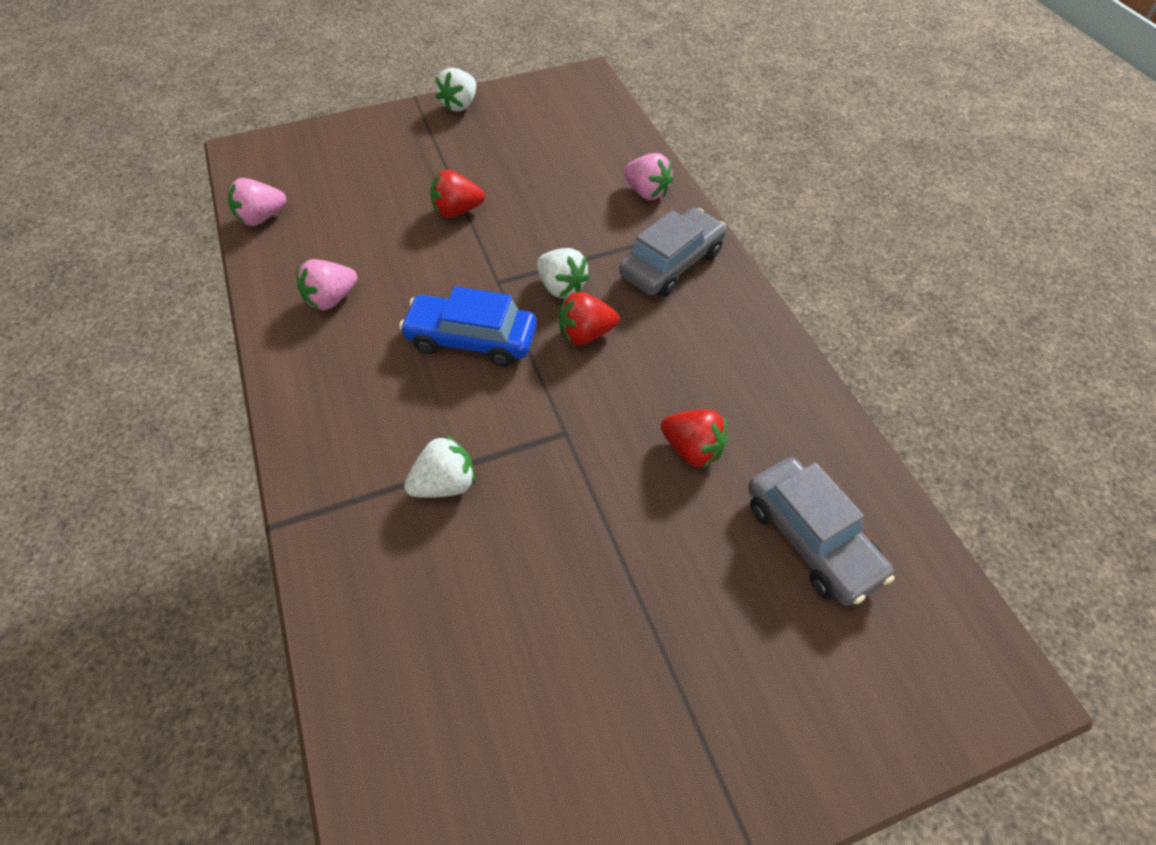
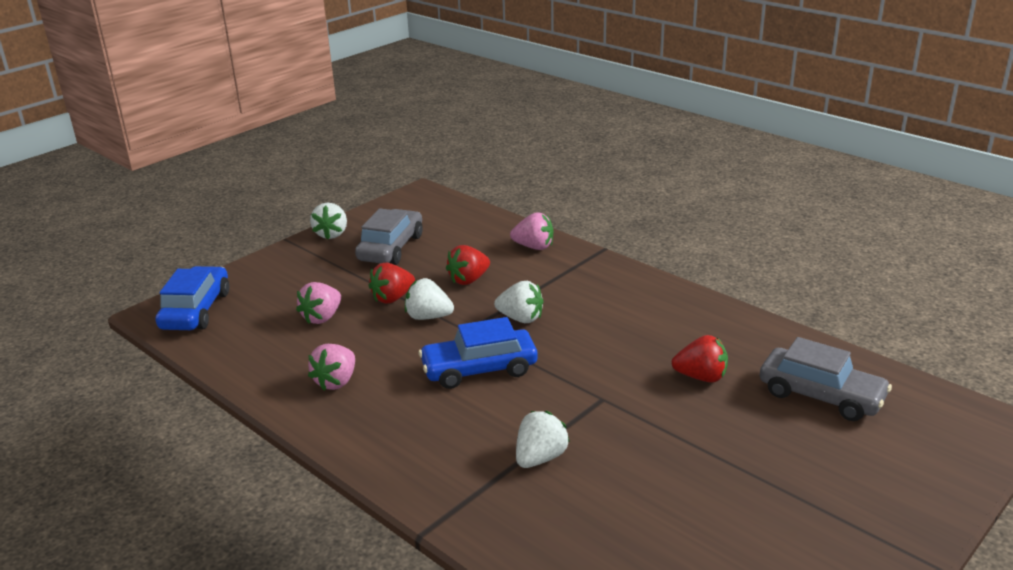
camera: 25 degrees left, 25 degrees down
pink strawberry [228,178,286,226] -> pink strawberry moved to [296,282,341,324]
red strawberry [559,292,619,345] -> red strawberry moved to [446,245,490,285]
grey car [619,208,727,297] -> grey car moved to [355,208,423,265]
none -> blue car [155,266,229,330]
none -> white strawberry [405,278,454,320]

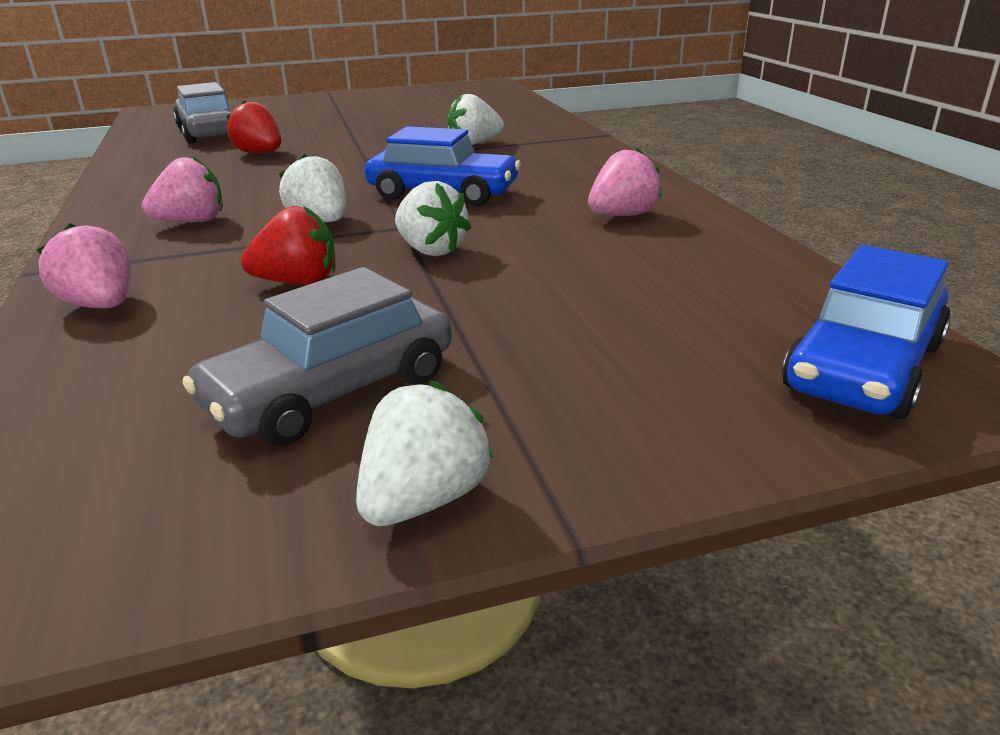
camera: 150 degrees left, 0 degrees up
pink strawberry [296,282,341,324] -> pink strawberry moved to [142,156,223,222]
red strawberry [369,262,415,304] -> none

